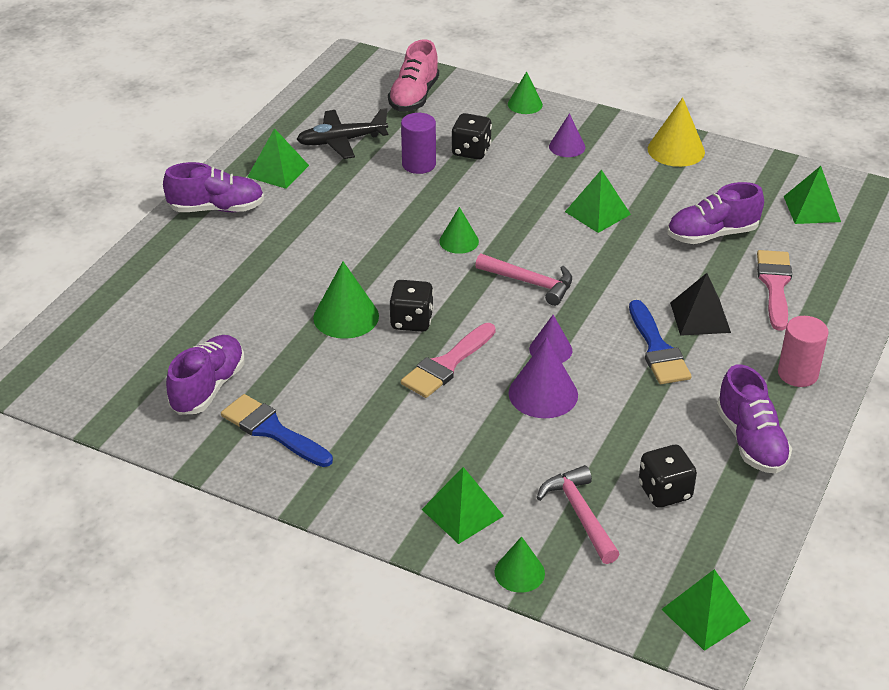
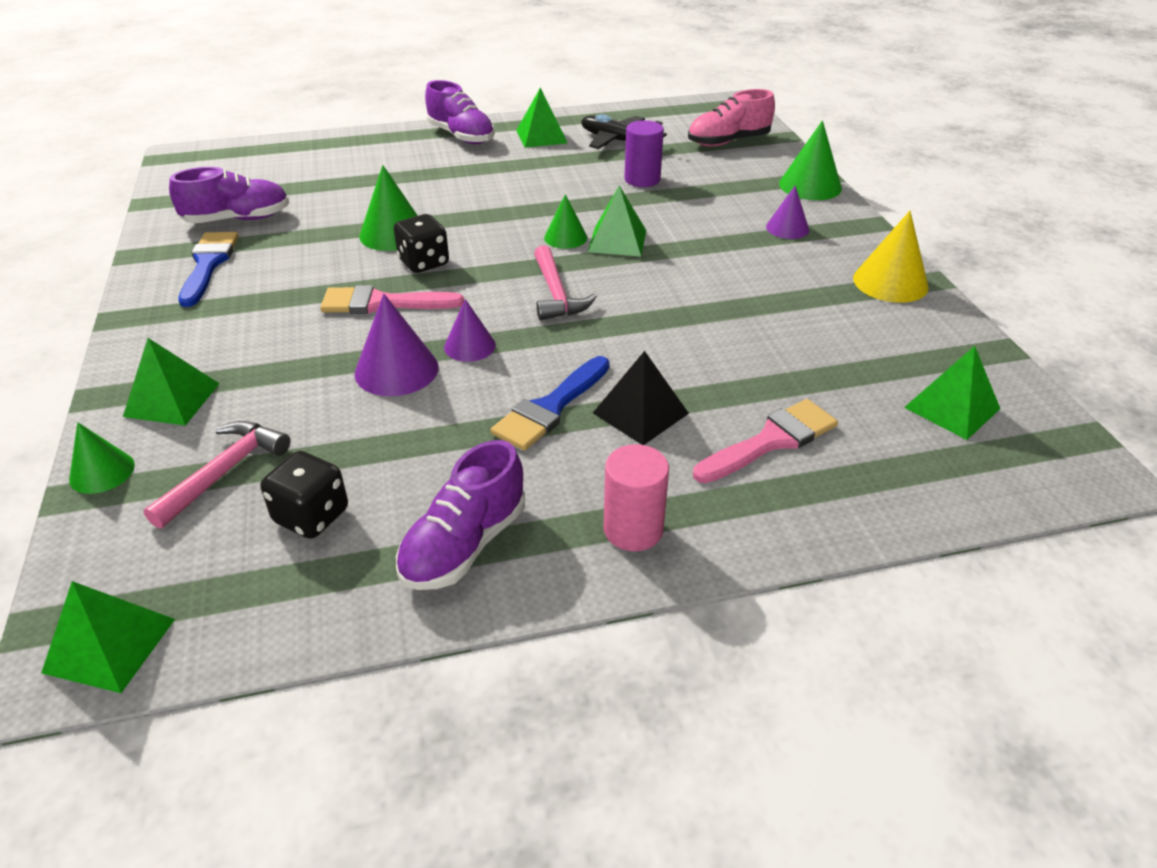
camera: 50 degrees right, 0 degrees up
black dice [451,113,492,160] -> none
green cone [508,72,543,114] -> green cone [779,120,842,200], size x1.56
green pyramid [565,169,631,233] -> green pyramid moved to [588,185,647,257]
purple shoe [668,182,764,244] -> none

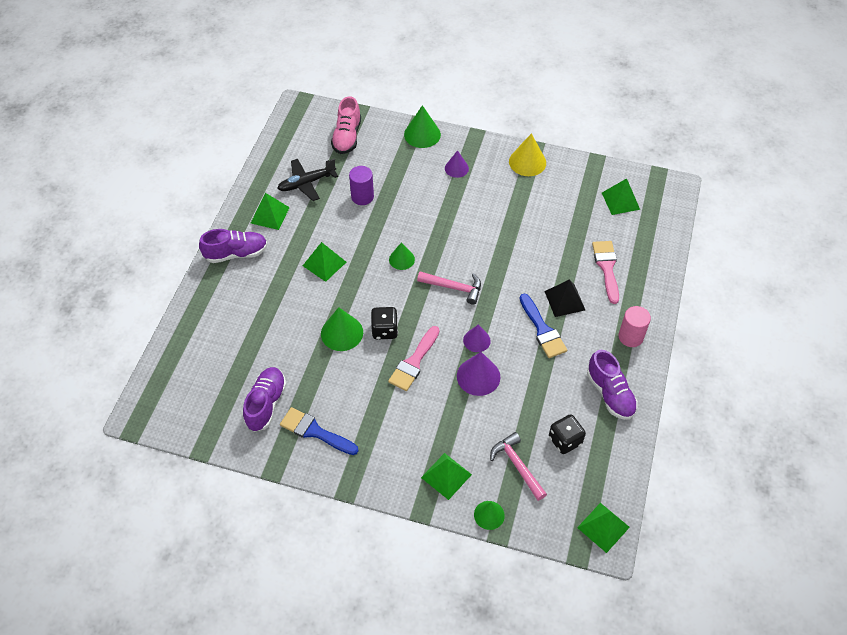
camera: 60 degrees left, 15 degrees up
green pyramid [588,185,647,257] -> green pyramid moved to [303,242,346,282]

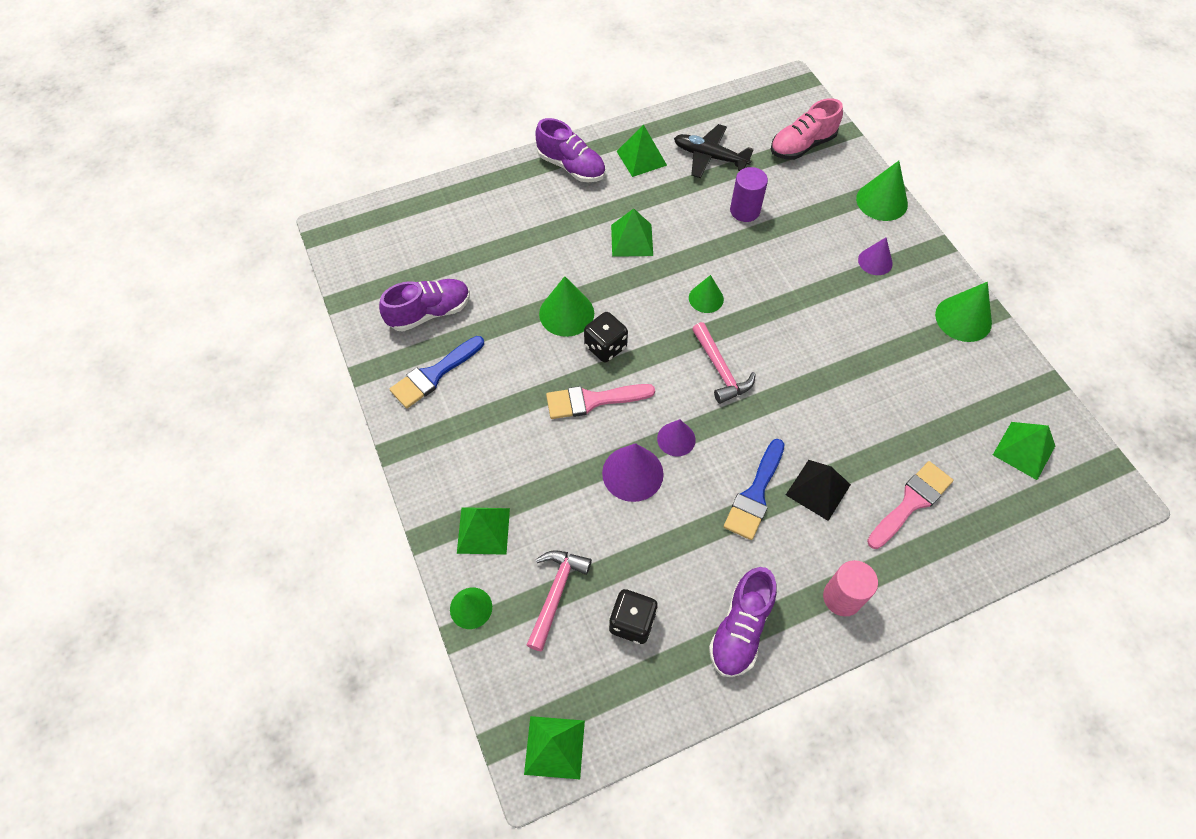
camera: 50 degrees right, 5 degrees up
blue brush [280,407,359,455] -> blue brush turned 120 degrees counterclockwise [390,336,484,408]
yellow cone [509,133,546,176] -> green cone [935,282,992,342]

